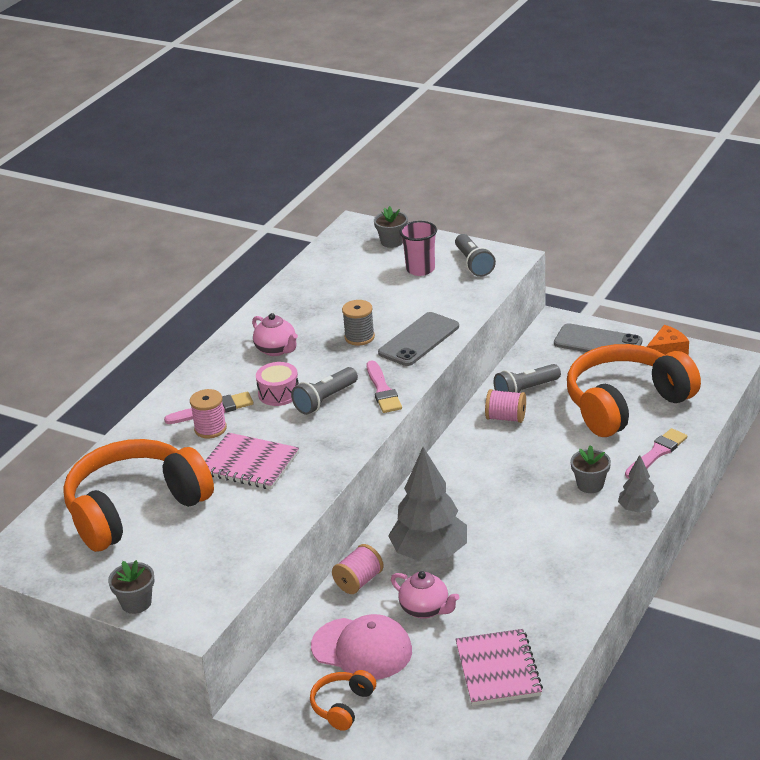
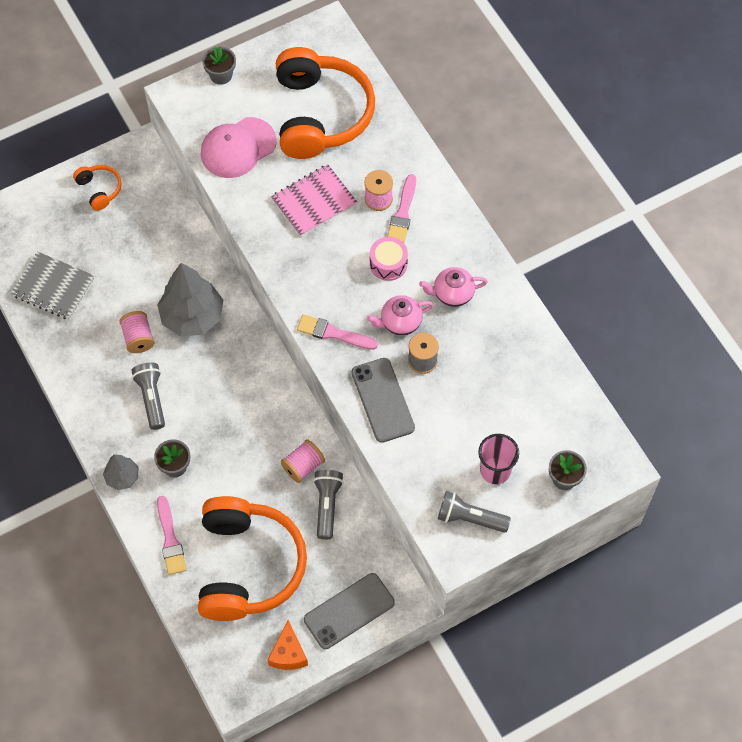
camera: 120 degrees right, 30 degrees up
grey flashlight [291,367,358,415] -> grey flashlight moved to [131,362,165,430]
pink cap [311,614,412,680] -> pink cap moved to [201,117,277,178]
pink spool [332,544,384,594] -> pink spool moved to [119,311,155,353]
pink teapot [391,571,459,619] -> pink teapot moved to [367,295,433,335]
pink notebook [455,629,543,706] -> grey notebook [11,251,95,320]

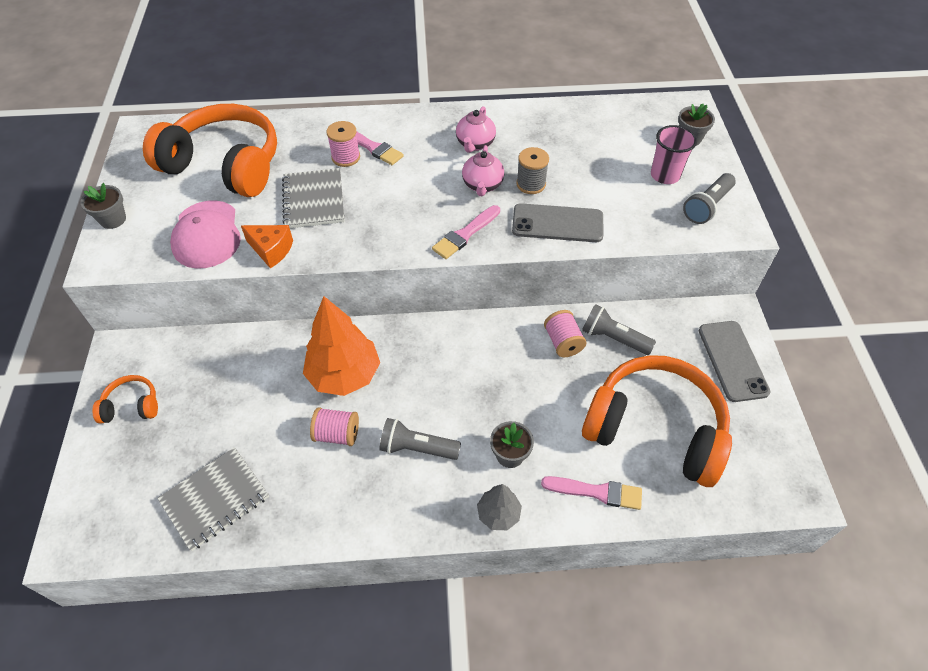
camera: 65 degrees left, 10 degrees down
grey tree [157,263,223,336] -> orange tree [303,296,380,396]
orange cheese [268,620,308,670] -> orange cheese moved to [241,225,293,268]
pink notebook [271,164,357,237] -> grey notebook [282,168,344,228]
pink drum [370,237,408,281] -> none

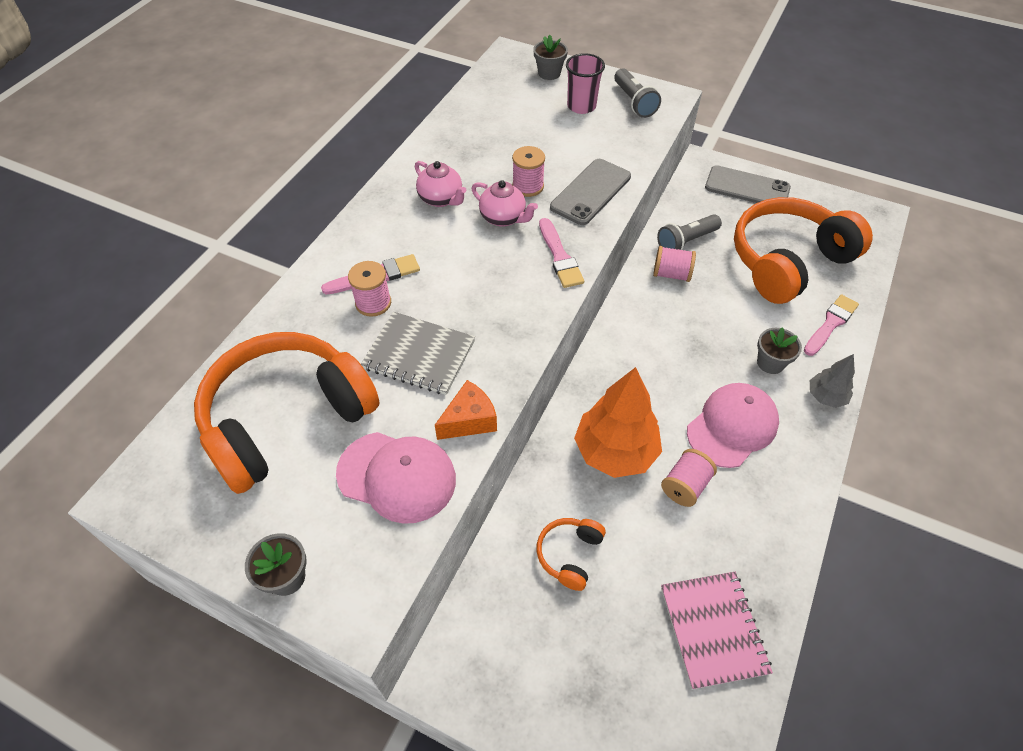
camera: 60 degrees left, 0 degrees up
orange headphones [92,375,158,424] -> orange headphones moved to [537,518,606,591]
grey notebook [157,447,269,551] -> pink notebook [661,572,773,690]
grey flashlight [379,418,461,460] -> pink cap [687,383,779,468]
grey spool [516,147,549,194] -> pink spool [512,146,545,197]

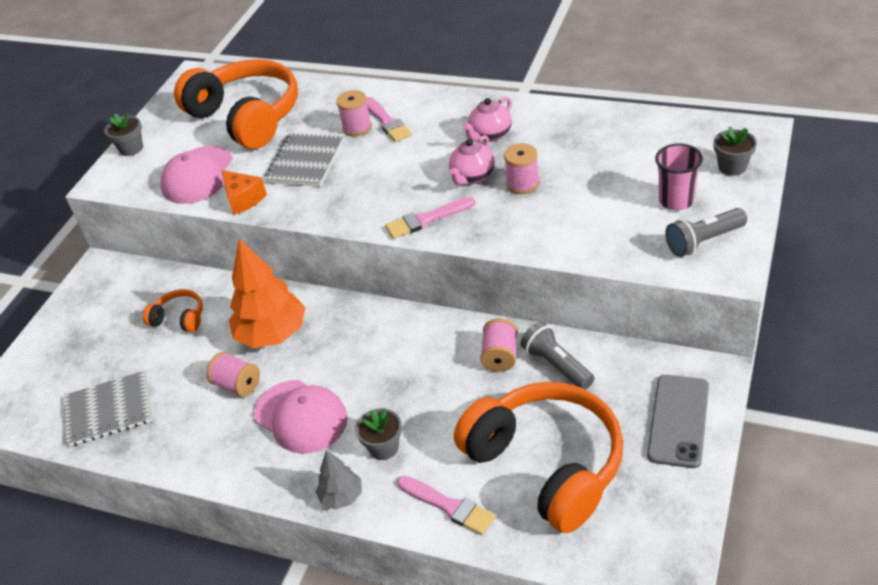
camera: 90 degrees right, 10 degrees down
grey phone [550,159,631,225] -> none
pink notebook [661,572,773,690] -> grey notebook [65,371,152,446]

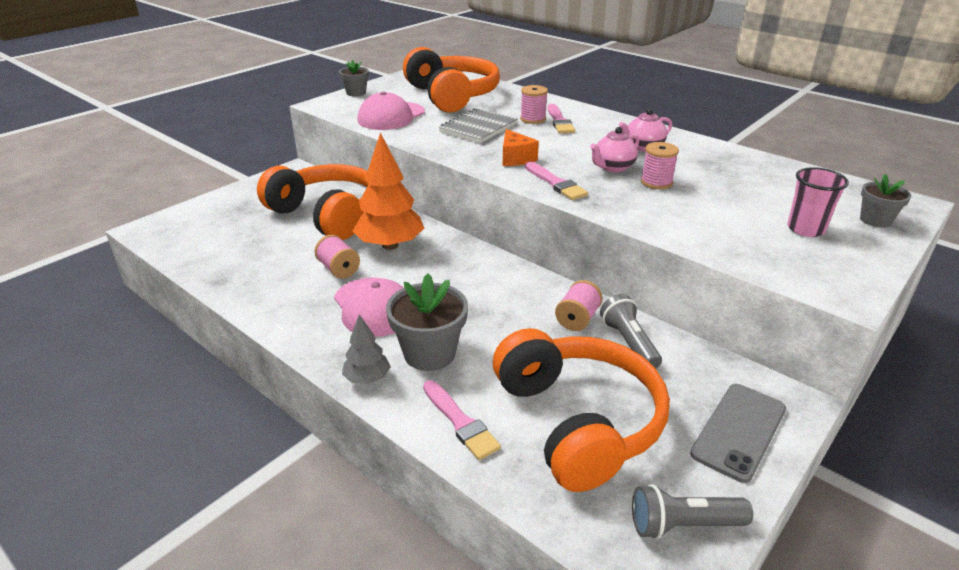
camera: 15 degrees right, 10 degrees down
grey notebook [65,371,152,446] -> none
orange headphones [143,289,203,332] -> orange headphones [257,164,369,240], size x2.32
orange cheese [222,170,267,215] -> orange cheese moved to [503,129,539,166]
grey flower pot [356,408,402,460] -> grey flower pot [386,273,468,371], size x1.70
pink brush [385,197,475,239] -> pink brush turned 120 degrees counterclockwise [525,161,588,200]
grey flashlight [665,208,747,257] -> grey flashlight moved to [632,484,753,539]

